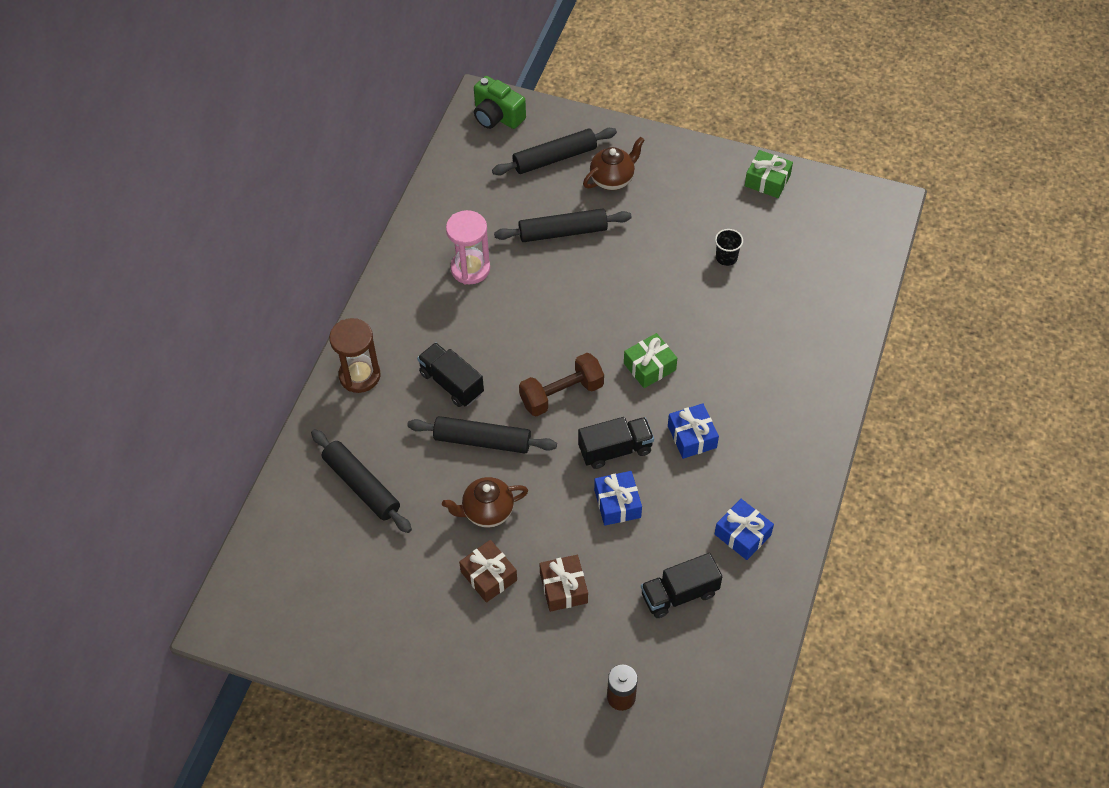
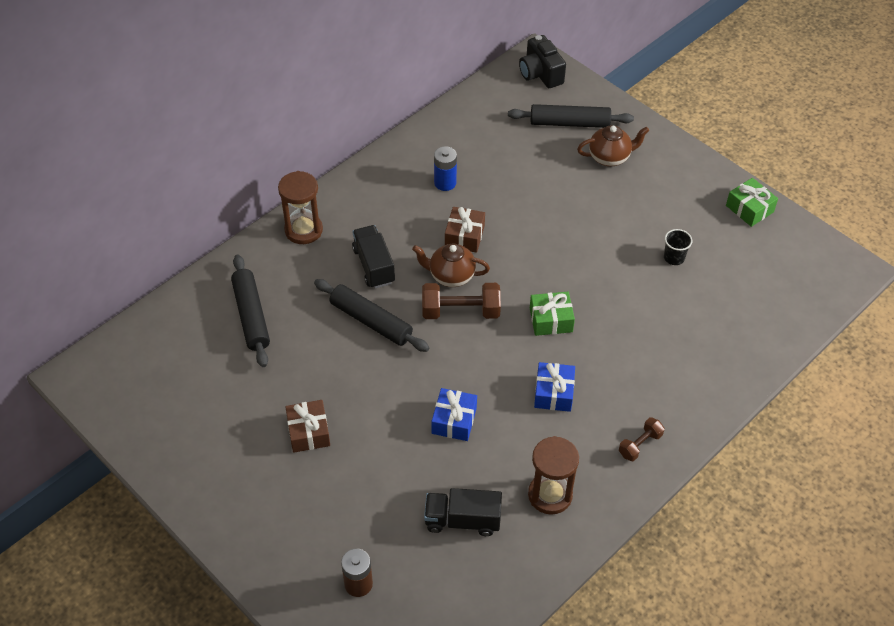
camera: 25 degrees right, 5 degrees down
brown teapot [442,477,528,528] -> brown teapot moved to [412,244,490,287]
pink hourglass [446,210,490,284] -> blue battery [434,146,457,191]
green camera [474,76,526,129] -> black camera [519,35,566,88]
black rolling pin [494,208,632,242] -> none
brown gift [539,555,588,612] -> brown gift moved to [445,207,485,253]
black truck [578,417,654,469] -> none
blue gift [715,499,774,560] -> brown hourglass [528,436,579,515]
none -> brown dumbbell [619,417,665,461]

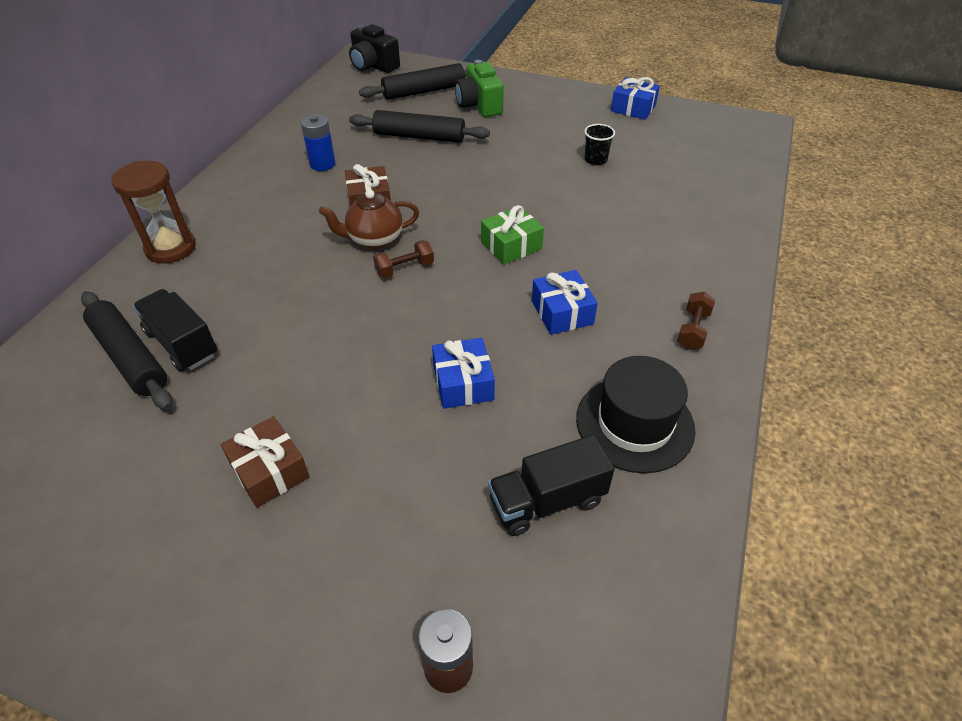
camera: 25 degrees left, 5 degrees down
black rolling pin [314,279,430,352] -> black rolling pin moved to [349,110,490,143]
black truck [352,225,395,288] -> black truck moved to [133,289,217,372]
brown dumbbell [422,283,501,319] -> brown dumbbell [373,240,434,278], size x0.58
brown hourglass [528,436,579,515] -> black hat [576,356,696,473]
brown teapot [577,125,649,167] -> green camera [455,60,504,117]
green gift [726,178,778,227] -> blue gift [611,77,660,120]

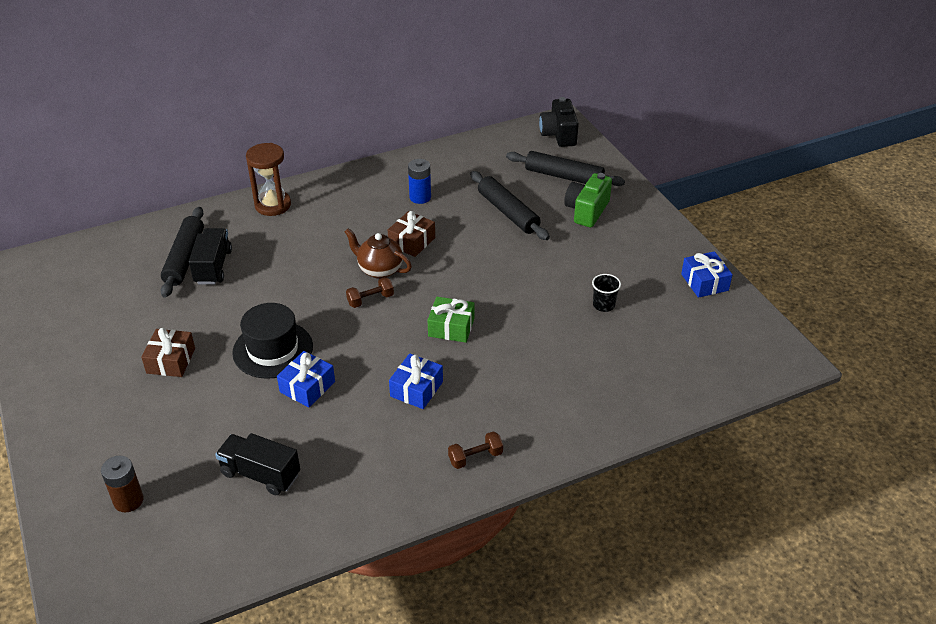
camera: 45 degrees right, 5 degrees down
brown dumbbell [373,240,434,278] -> brown dumbbell turned 45 degrees counterclockwise [346,277,394,308]
black hat [576,356,696,473] -> black hat moved to [232,303,313,379]

